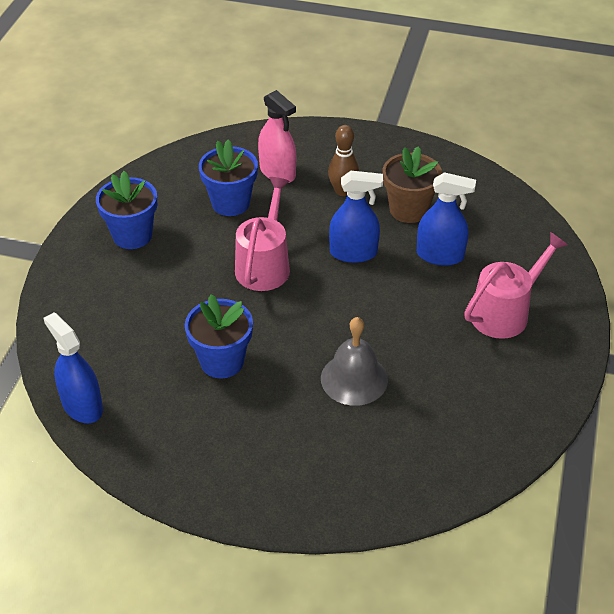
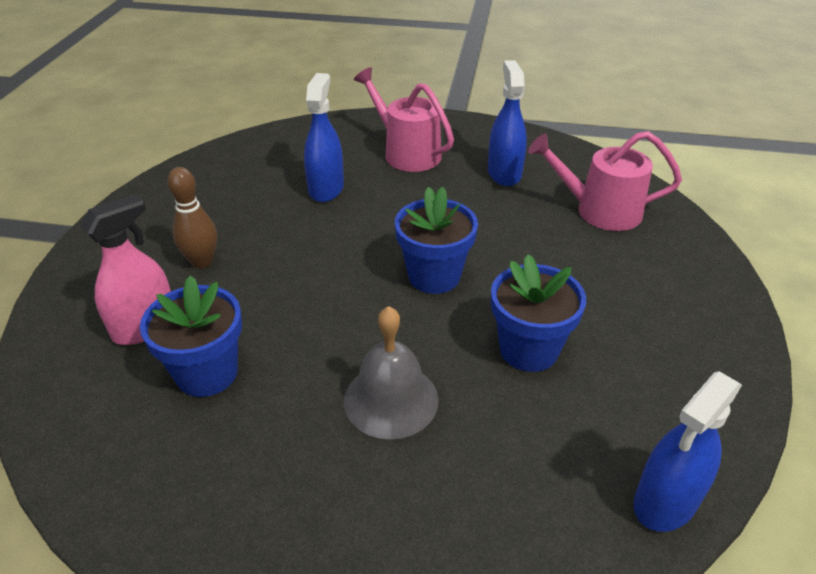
camera: 95 degrees left, 5 degrees down
blue flower pot [96,171,157,249] -> blue flower pot moved to [395,187,478,294]
pink watering can [235,177,290,291] -> pink watering can moved to [528,131,682,231]
grey bell [321,317,388,406] -> grey bell moved to [344,306,439,439]
blue spray bottle [329,171,383,263] -> blue spray bottle moved to [488,60,527,186]
brown flower pot [383,146,442,223] -> none

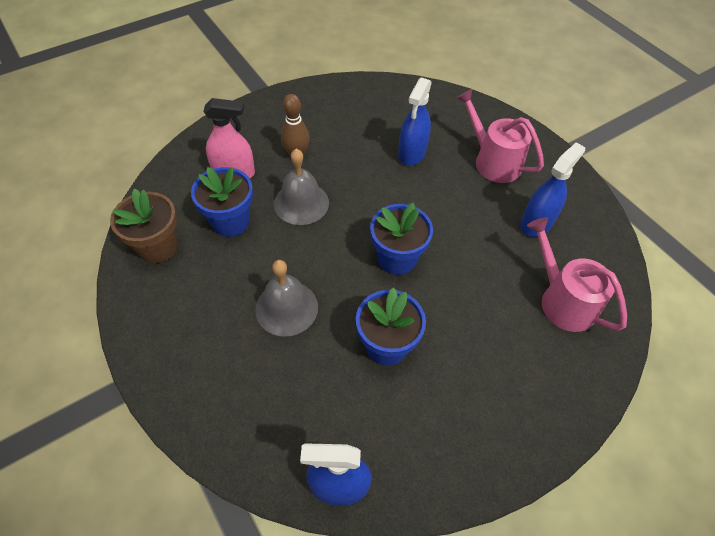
camera: 45 degrees right, 15 degrees up
blue spray bottle [304,73,344,202] -> blue spray bottle turned 150 degrees clockwise [398,78,432,166]
pink watering can [354,67,454,172] -> pink watering can turned 45 degrees counterclockwise [456,89,544,183]
none -> brown flower pot [110,188,178,263]
none -> grey bell [274,149,329,225]

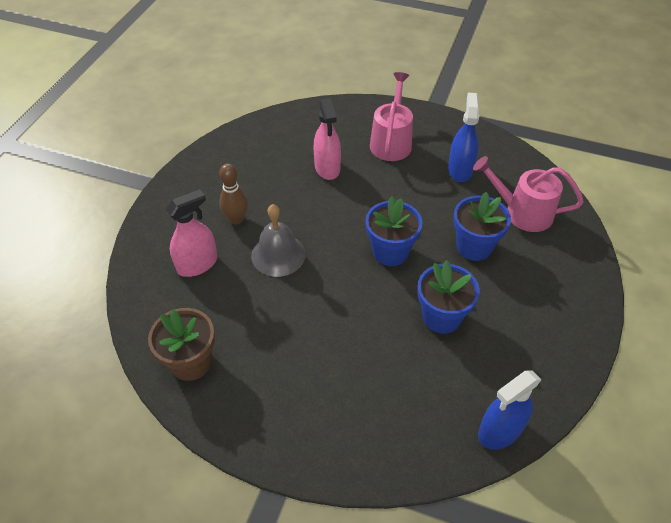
camera: 35 degrees left, 5 degrees down
blue flower pot [191,167,253,237] -> blue flower pot moved to [453,192,511,261]
grey bell [255,260,318,337] -> none
blue spray bottle [398,78,432,166] -> pink spray bottle [314,98,341,180]
pink watering can [456,89,544,183] -> pink watering can turned 90 degrees clockwise [370,72,413,161]

